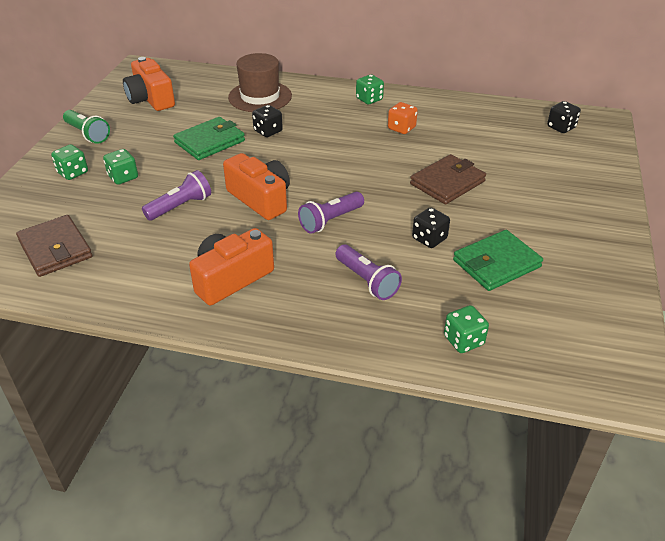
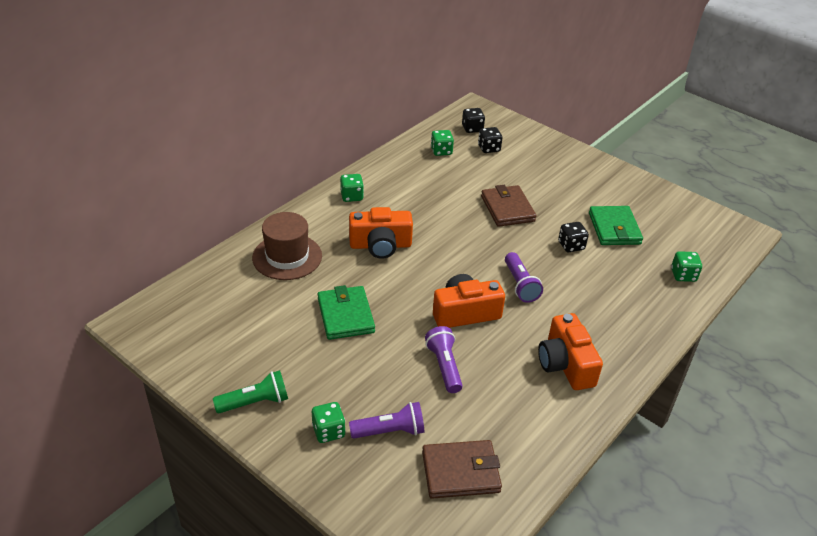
camera: 65 degrees left, 0 degrees up
green dice [103,149,138,185] -> green dice moved to [431,130,454,156]
orange camera [123,57,175,111] -> orange camera moved to [349,207,413,259]
black dice [252,105,283,137] -> black dice moved to [478,127,502,153]
purple flashlight [335,244,402,300] -> purple flashlight moved to [349,402,425,439]
orange dice [388,102,418,134] -> none

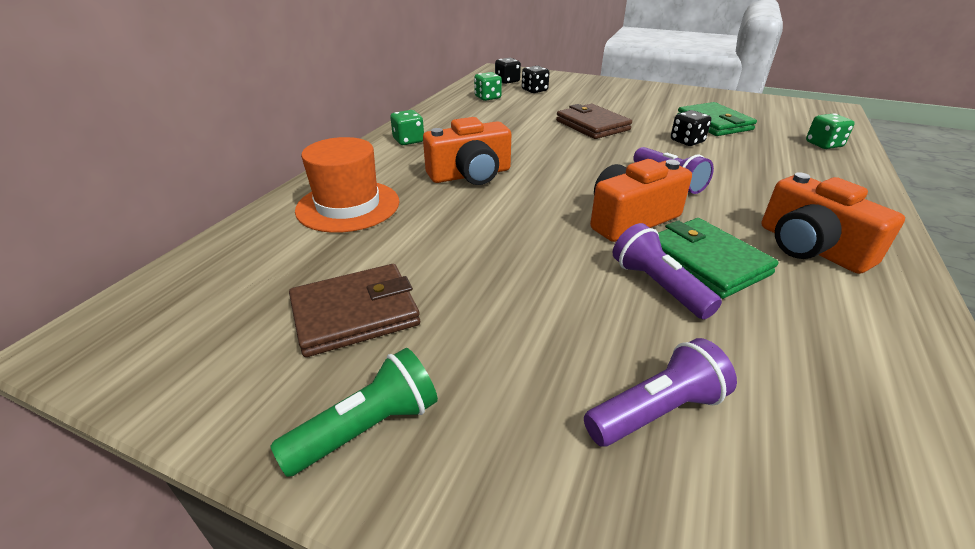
camera: 15 degrees left, 5 degrees down
brown hat [252,212,322,280] -> orange hat [295,137,399,233]
green dice [312,402,346,443] -> none
green wallet [318,285,375,340] -> green wallet moved to [658,218,778,299]
brown wallet [422,440,502,499] -> brown wallet moved to [289,264,420,357]

